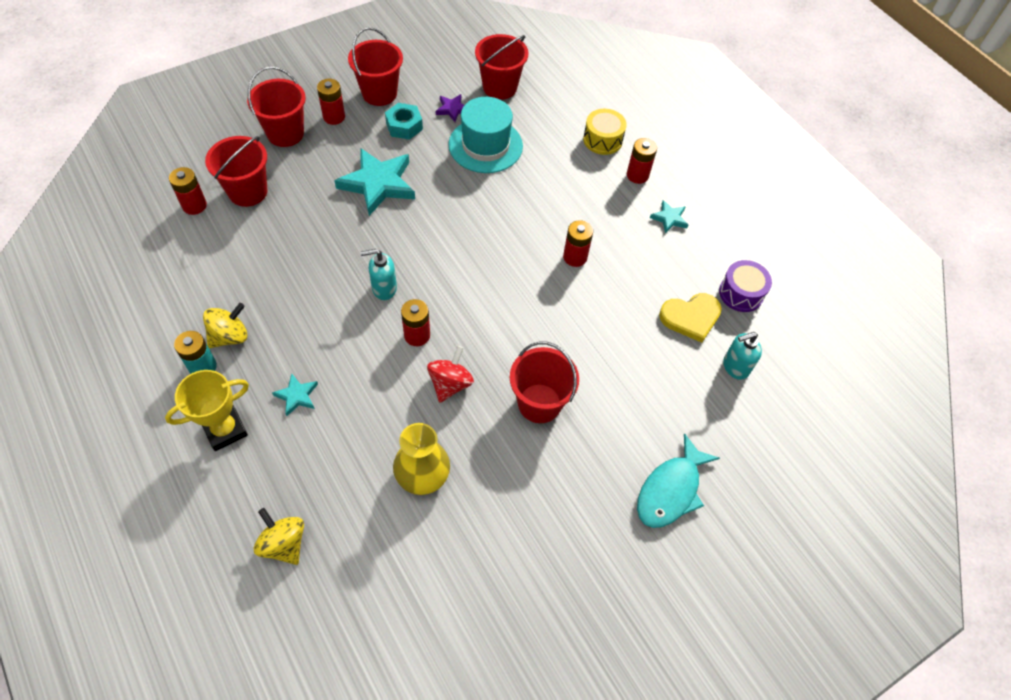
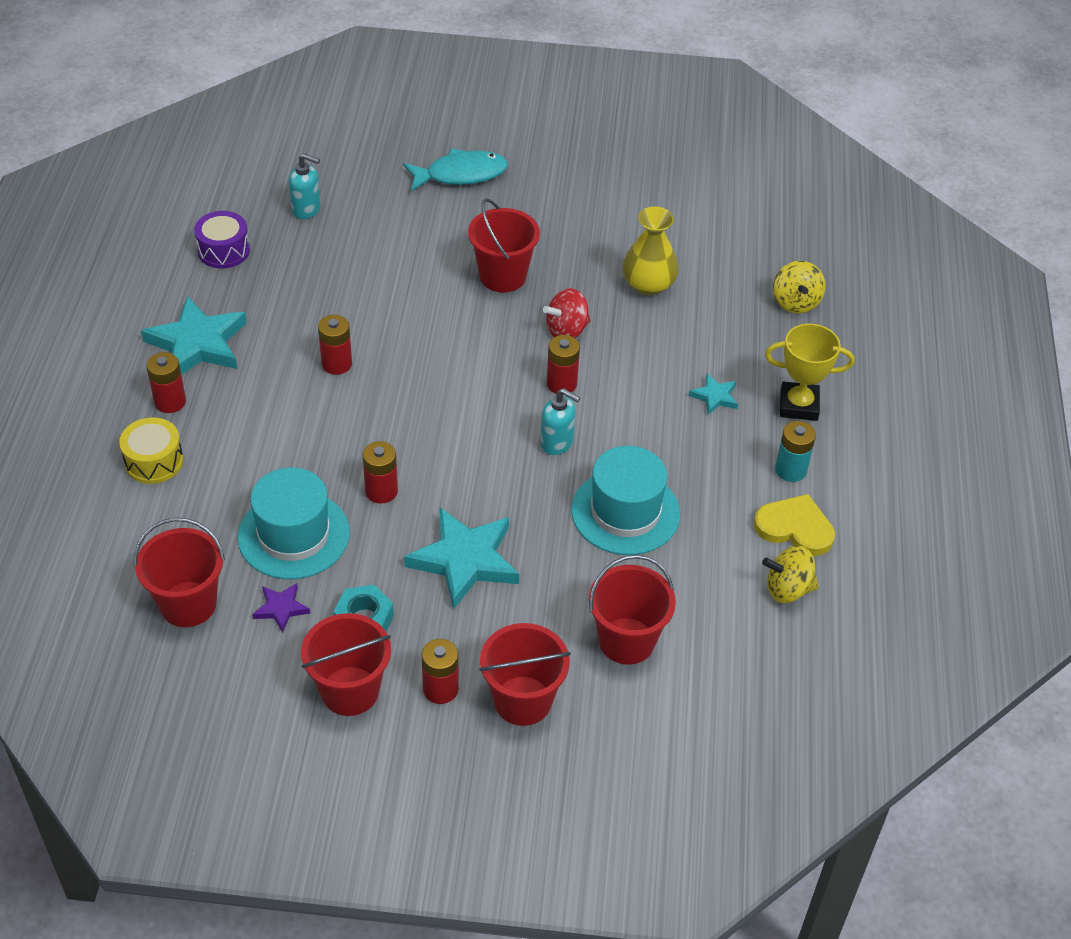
camera: 140 degrees left, 10 degrees down
red battery [169,167,207,215] -> red battery moved to [362,441,398,504]
yellow spinning top [203,303,247,348] -> yellow spinning top moved to [762,546,819,603]
turquoise star [650,200,688,234] -> turquoise star [141,296,247,375], size x2.10
yellow heart [659,293,722,343] -> yellow heart moved to [754,494,835,556]
none -> turquoise hat [571,446,680,555]

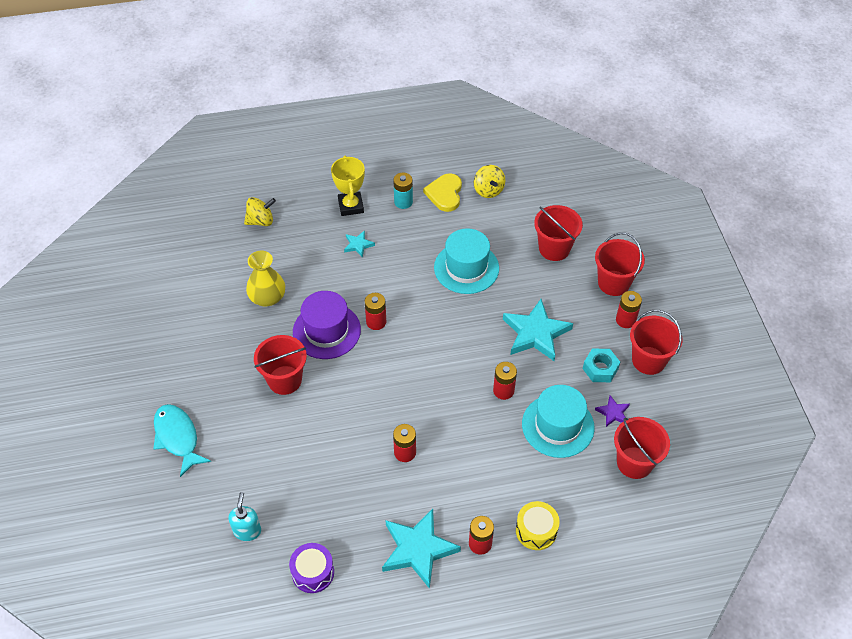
camera: 105 degrees left, 5 degrees up
turquoise soap dispenser [541,388,580,455] -> none
red spinning top [543,288,591,338] -> purple hat [293,291,361,359]

